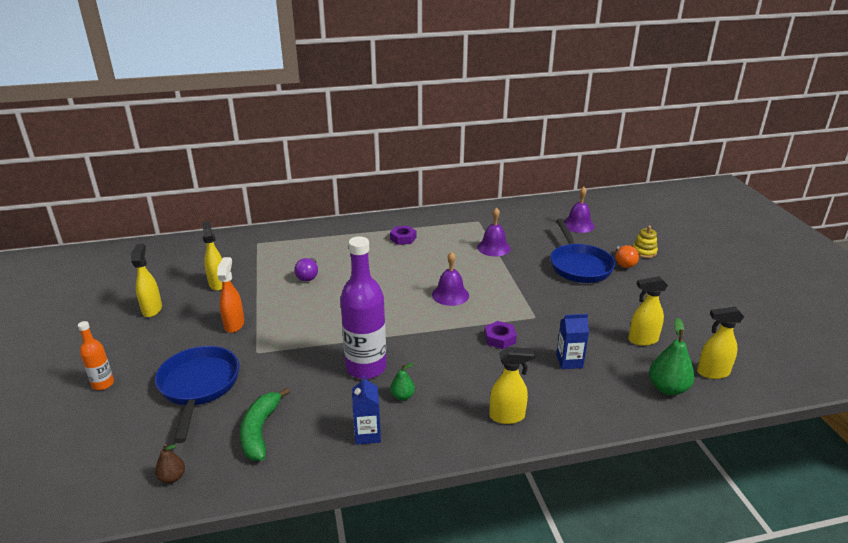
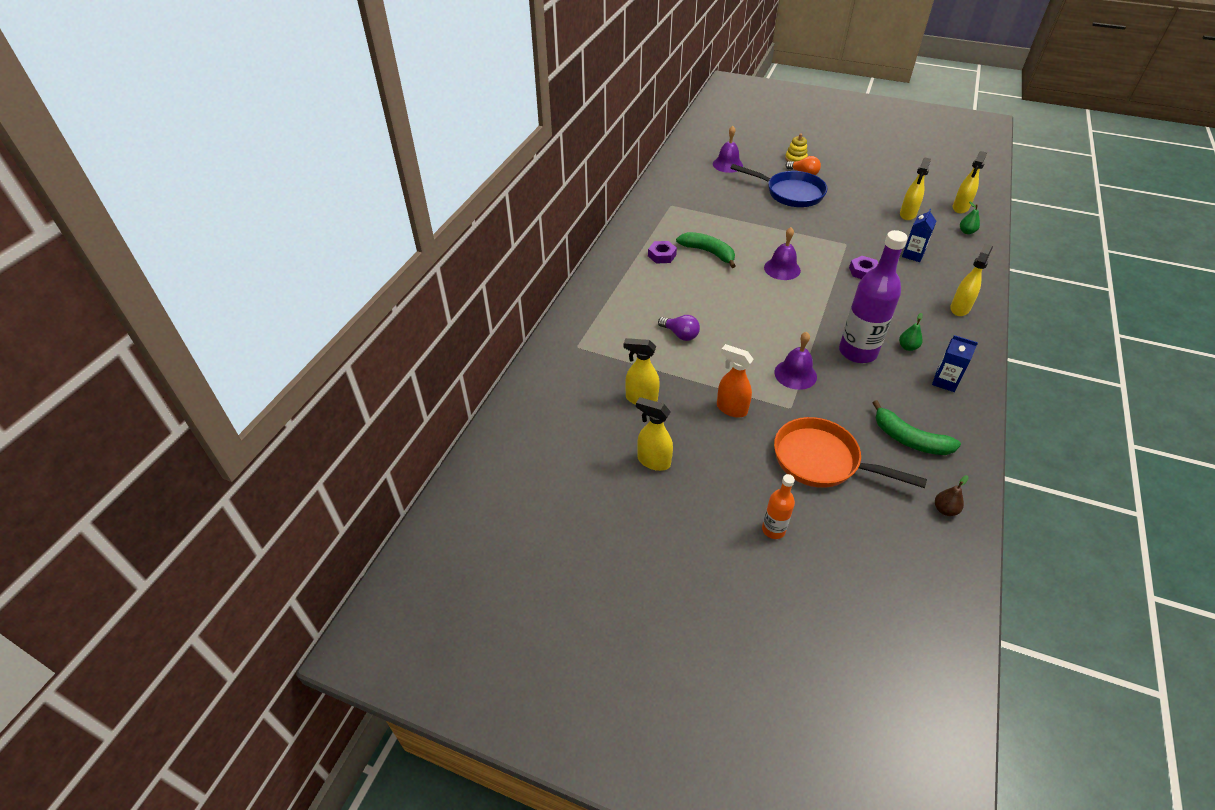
camera: 55 degrees left, 15 degrees up
blue pan [155,346,239,443] -> orange pan [774,417,927,488]
purple bell [477,207,511,256] -> purple bell moved to [774,332,817,390]
green pear [649,318,694,395] -> green pear [960,201,980,234], size x0.57
none -> green banana [676,232,736,268]

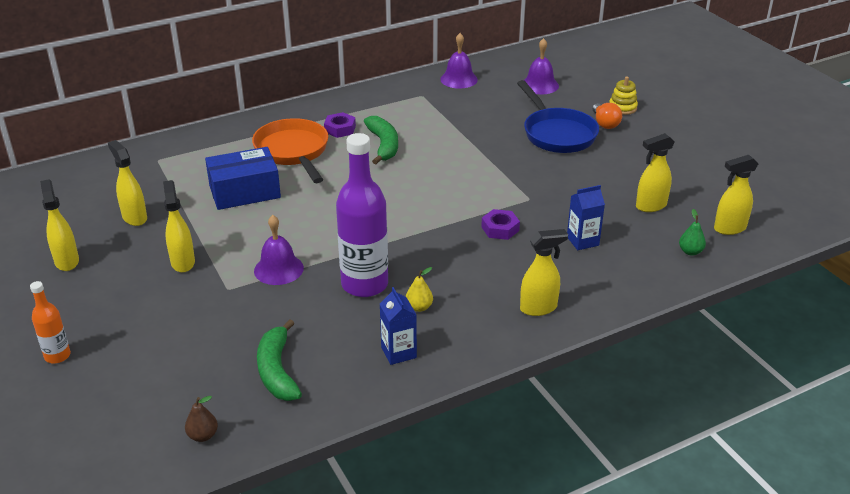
camera: 40 degrees right, 10 degrees down
purple light bulb [658,315,700,341] -> blue box [205,147,281,210]
orange spray bottle [717,344,754,418] -> yellow spray bottle [163,180,195,273]
purple bell [764,227,801,280] -> purple bell moved to [440,33,478,89]
orange pan [774,417,927,488] -> orange pan moved to [252,118,328,183]
green pear [899,313,923,351] -> yellow pear [406,267,433,312]

